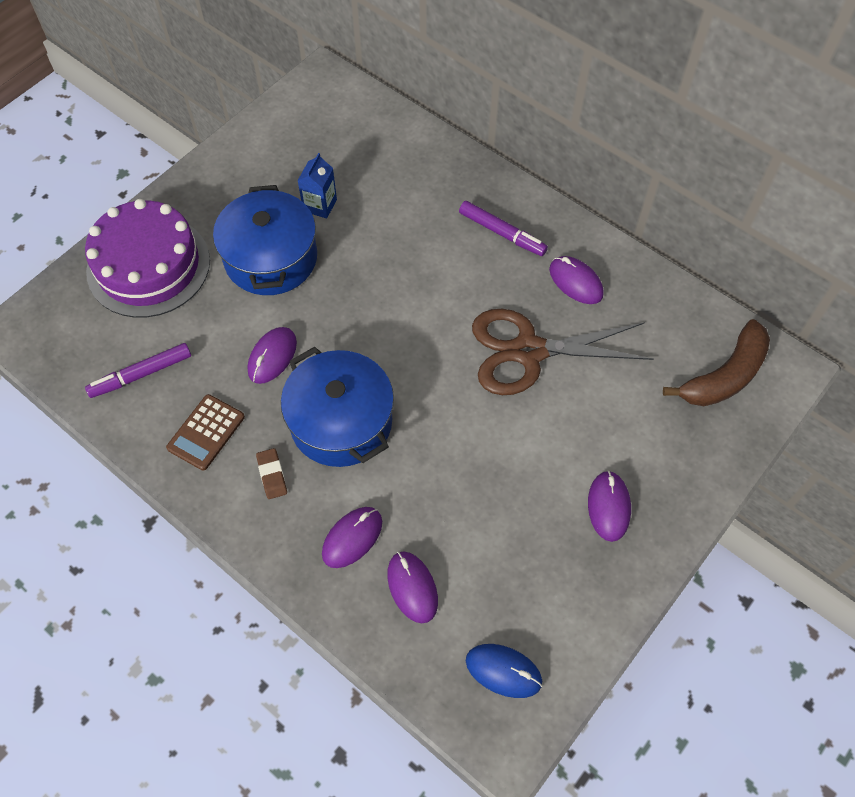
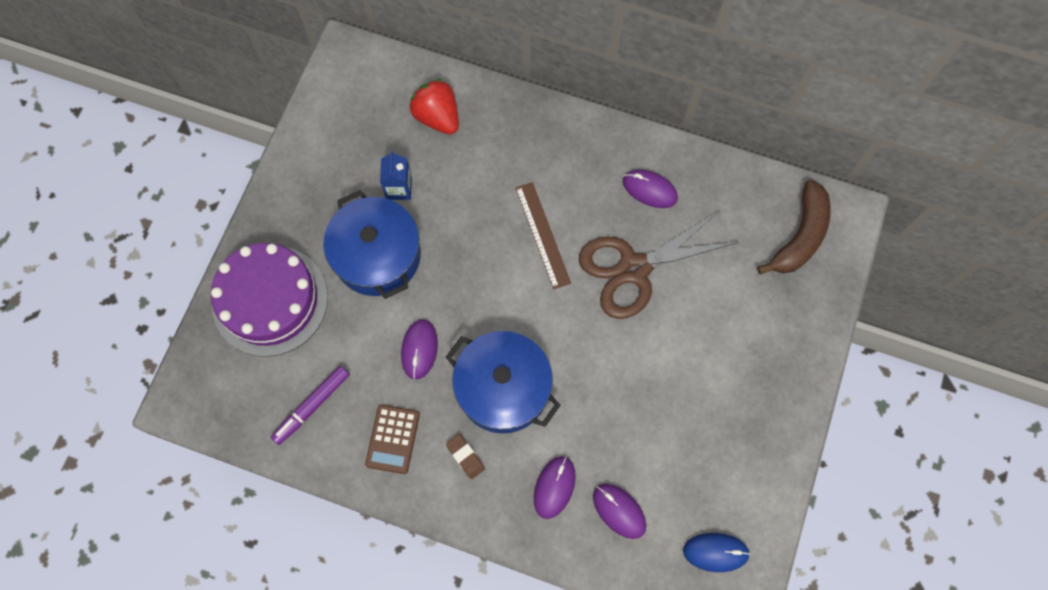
camera: 20 degrees left, 10 degrees up
purple marker [459,201,548,256] -> none
purple mouse [588,471,631,542] -> none
none -> red strawberry [409,79,459,134]
none -> brown ruler [515,182,571,289]

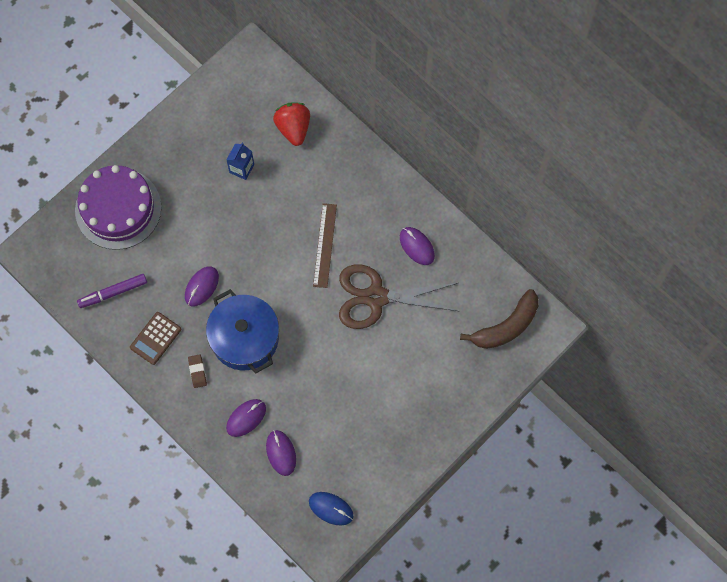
camera: 25 degrees right, 0 degrees up
blue pot [323,190,421,299] -> none

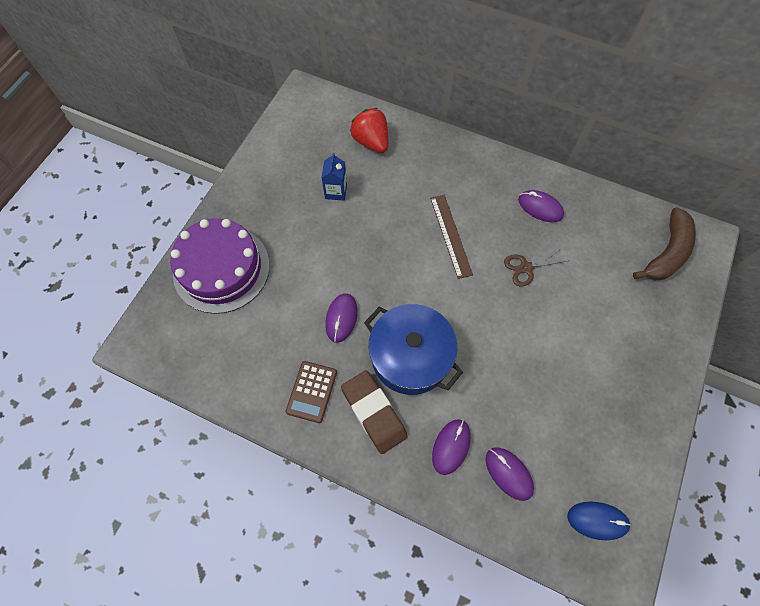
camera: 20 degrees left, 5 degrees down
purple marker [77,274,147,308] -> none
brown eraser [188,354,207,388] -> brown eraser [341,370,408,454], size x2.02
brown scissors [339,264,458,329] -> brown scissors [504,248,567,286], size x0.48

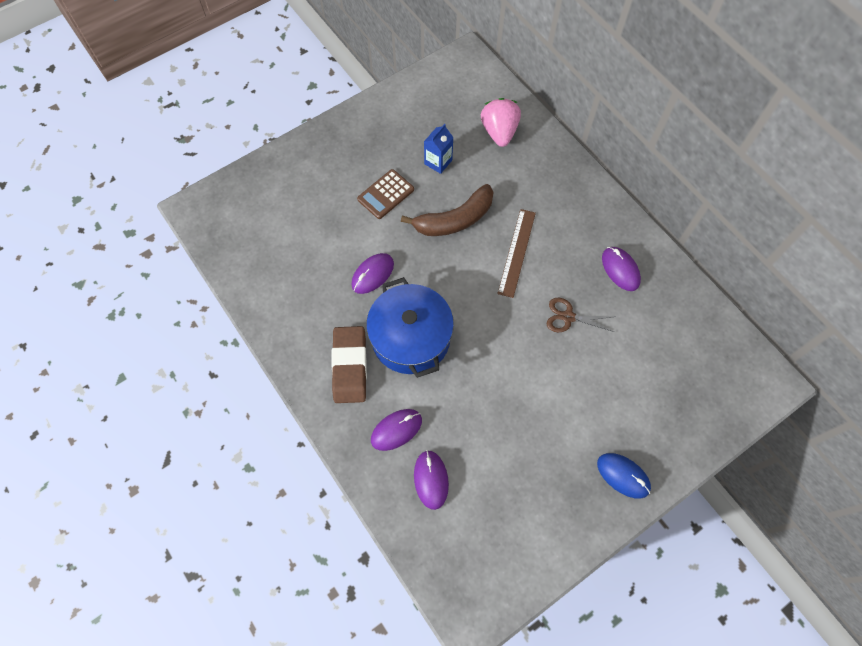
camera: 30 degrees right, 0 degrees up
purple cake [170,218,270,314] -> none
brown calculator [286,361,337,423] -> brown calculator moved to [357,169,414,219]
red strawberry [350,108,389,153] -> pink strawberry [481,98,521,147]
blue mouse [567,501,631,540] -> blue mouse moved to [597,453,651,499]
brown banana [633,207,696,280] -> brown banana moved to [401,184,494,236]

